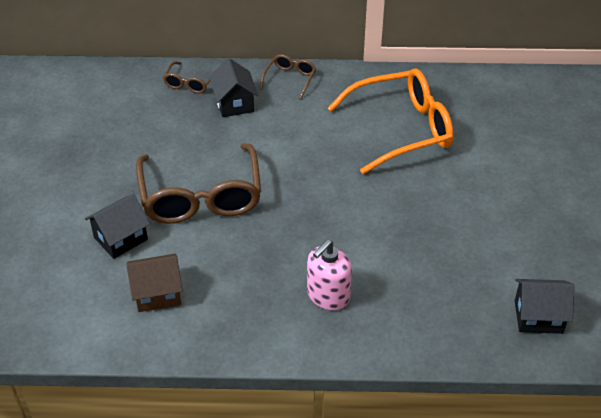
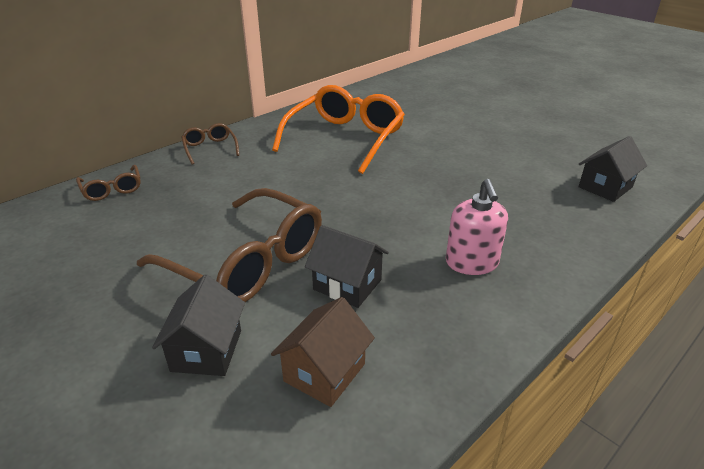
camera: 45 degrees left, 10 degrees down
black house [209,58,258,117] -> black house moved to [305,225,389,308]

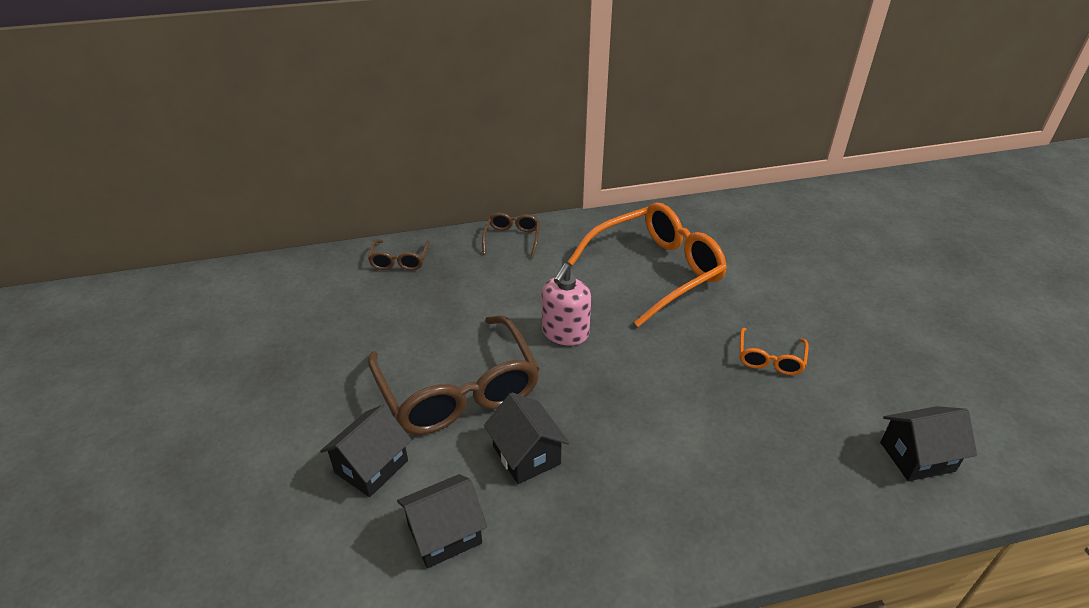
camera: 30 degrees right, 5 degrees up
brown house [271,297,375,407] -> black house [397,474,487,568]
pink soap dispenser [446,179,508,275] -> pink soap dispenser moved to [542,263,591,346]
none -> orange glasses [740,328,809,375]

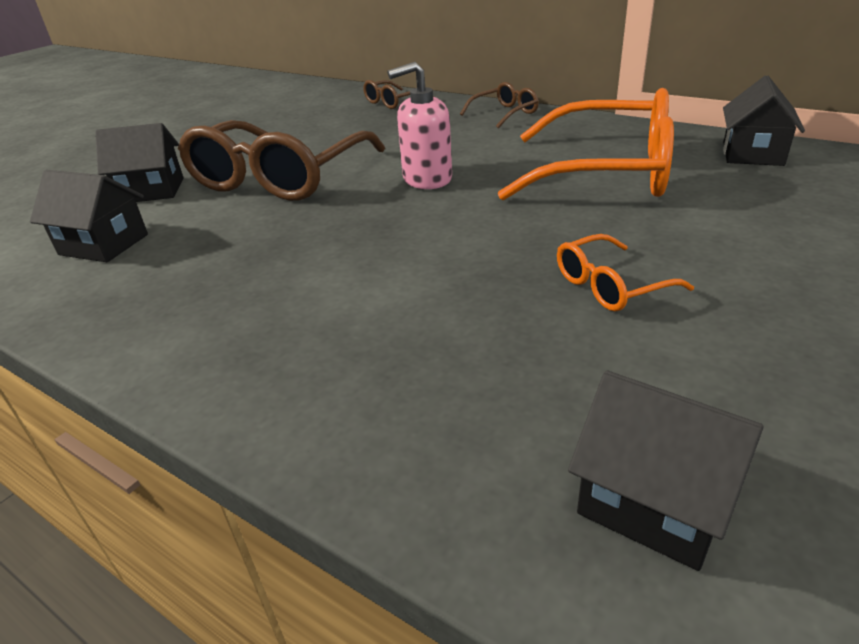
camera: 50 degrees right, 5 degrees down
black house [484,392,569,484] -> black house moved to [723,75,805,166]

